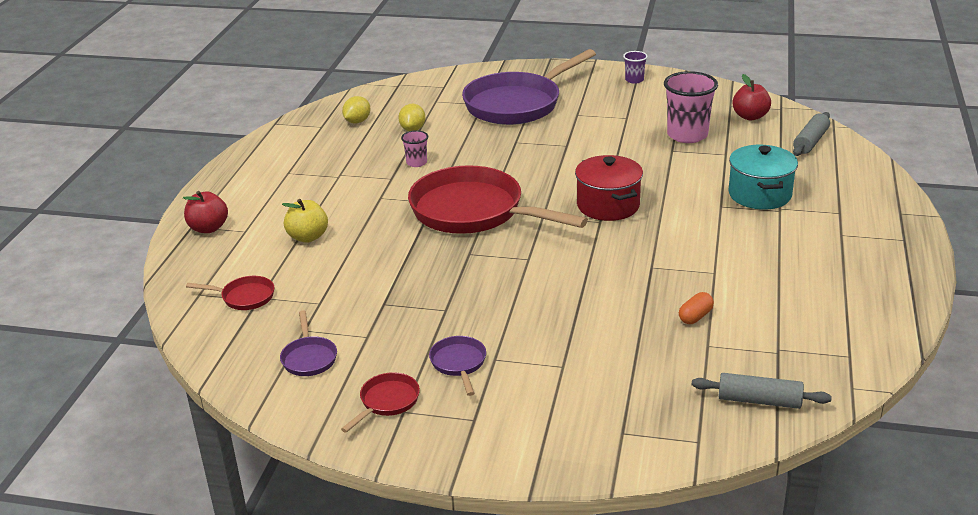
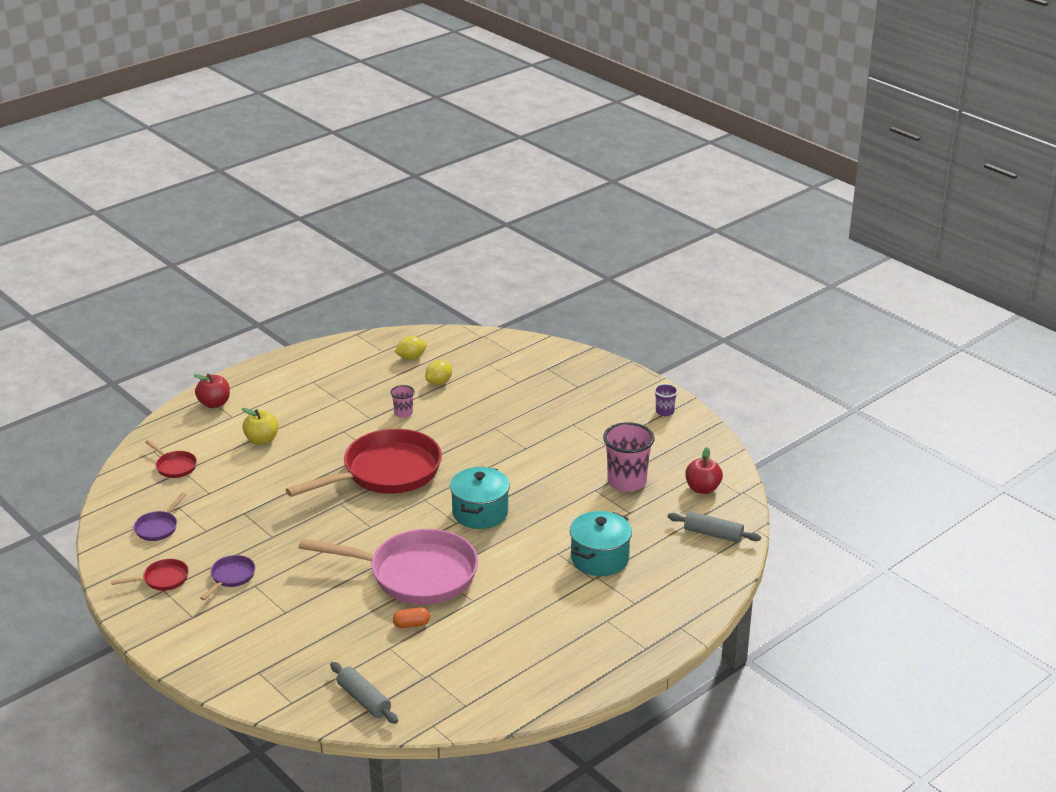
camera: 35 degrees right, 0 degrees up
red pan [408,165,588,234] -> red pan turned 75 degrees clockwise [286,429,442,497]
purple pan [462,49,596,125] -> none
red pot [575,155,643,221] -> turquoise pot [450,467,510,529]
grey rolling pin [793,112,830,156] -> grey rolling pin turned 45 degrees clockwise [668,511,761,543]
none -> pink pan [298,529,478,605]

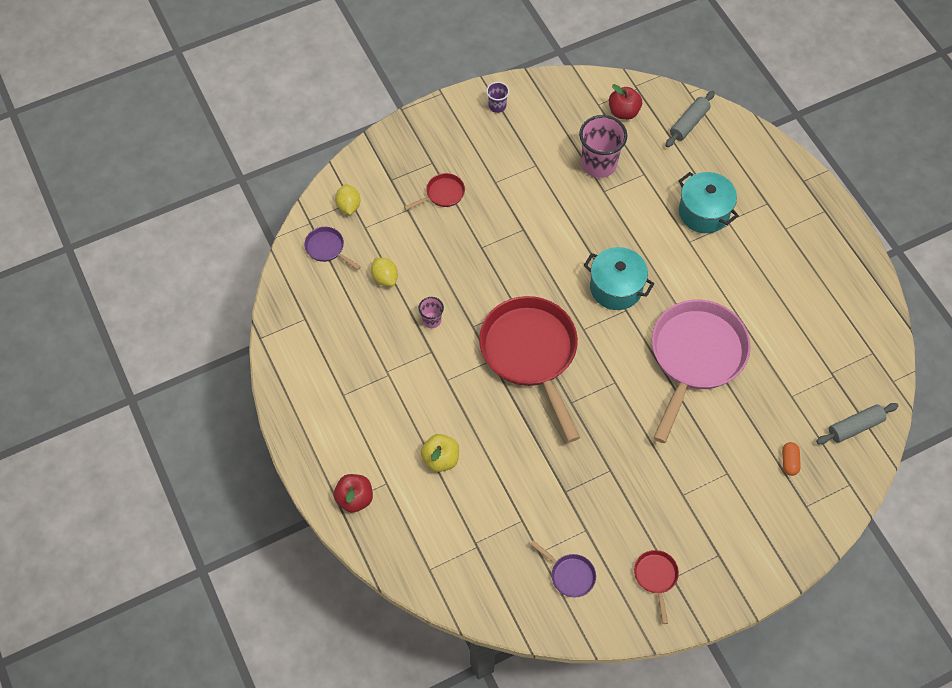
camera: 75 degrees left, 30 degrees up
red pan [145,440,197,478] -> red pan moved to [404,173,465,210]
purple pan [200,555,255,600] -> purple pan moved to [304,227,361,270]
orange capsule [393,607,430,628] -> orange capsule moved to [782,442,801,476]
yellow lemon [394,336,427,360] -> yellow lemon moved to [335,184,361,215]

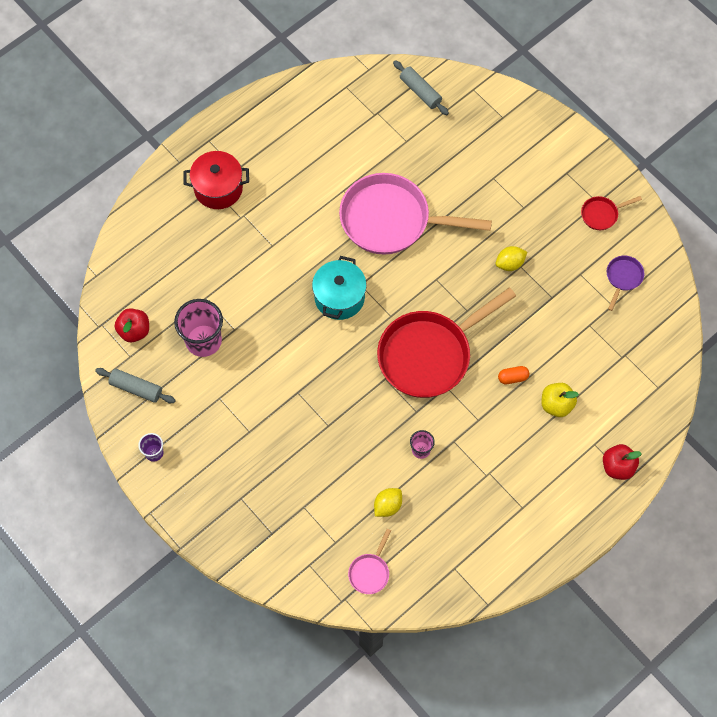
camera: 105 degrees left, 5 degrees up
purple pan [304,227,361,270] -> pink pan [348,529,391,594]
yellow lemon [335,184,361,215] -> yellow lemon moved to [495,246,527,271]
red pan [404,173,465,210] -> none
grey rolling pin [665,91,715,147] -> grey rolling pin moved to [95,368,176,403]
turquoise pot [678,172,739,233] -> none
orange capsule [782,442,801,476] -> orange capsule moved to [498,366,529,384]
none -> red pot [184,151,249,209]

